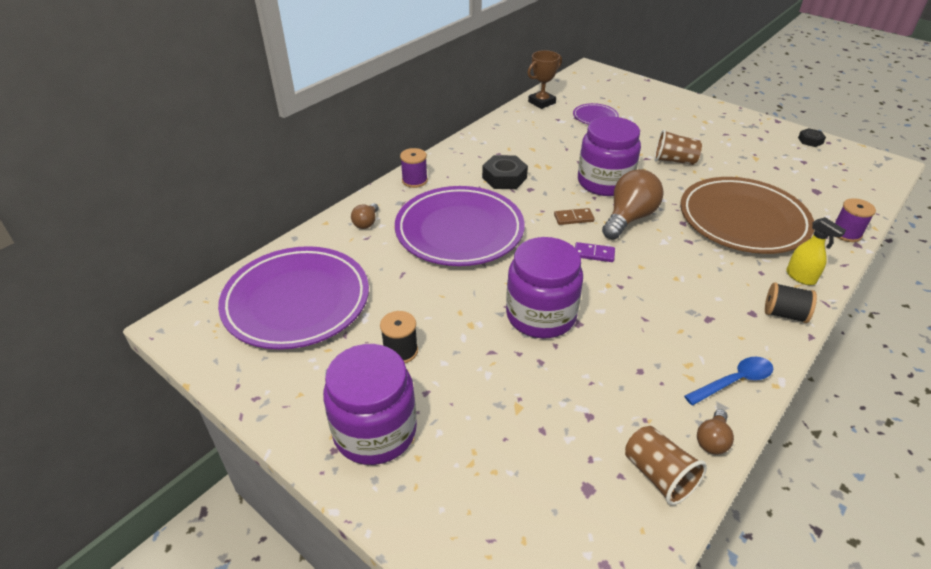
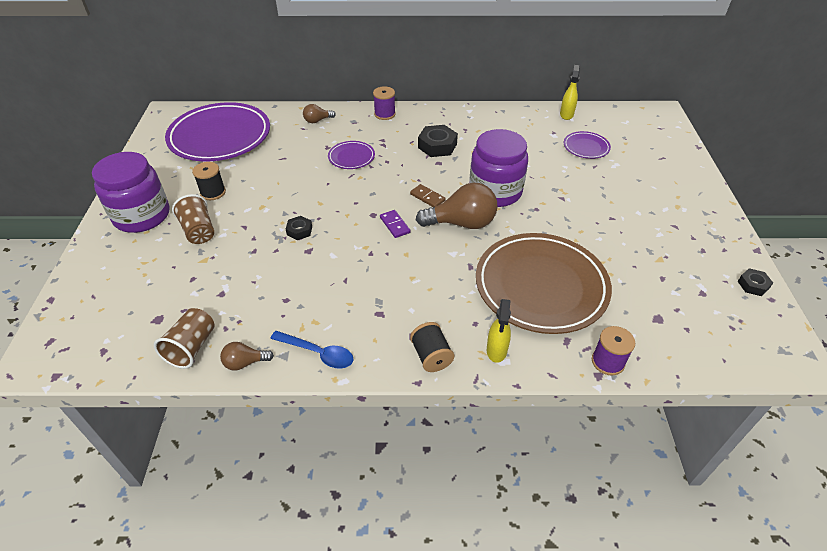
camera: 50 degrees right, 5 degrees up
purple plate [395,186,525,266] -> purple plate [328,141,375,169], size x0.44
purple jar [506,237,583,338] -> black nut [286,216,312,240]
brown trophy [527,50,562,109] -> yellow spray bottle [560,65,580,120]
brown cup [654,129,702,165] -> brown cup moved to [172,194,214,244]

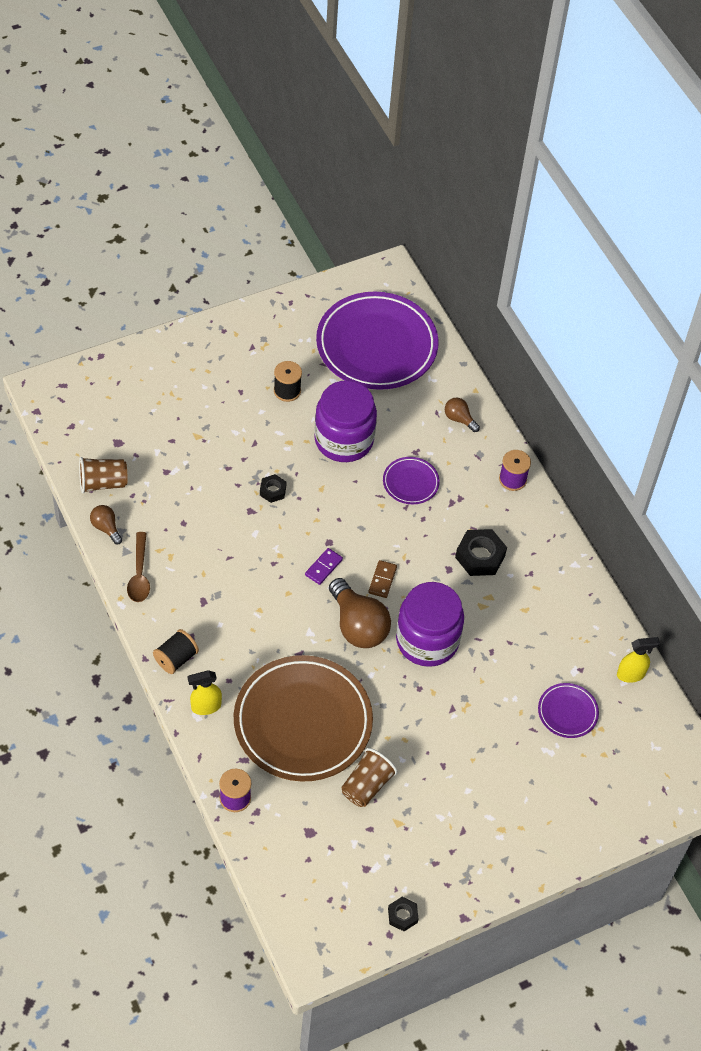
camera: 60 degrees right, 10 degrees up
purple jar [92,152,170,233] -> purple jar moved to [314,381,377,462]
brown cup [172,194,214,244] -> brown cup moved to [341,748,397,807]
blue spoon [270,331,354,369] -> brown spoon [127,532,150,602]

